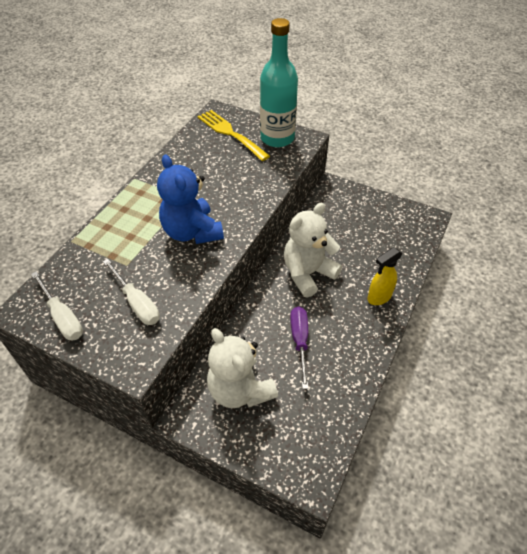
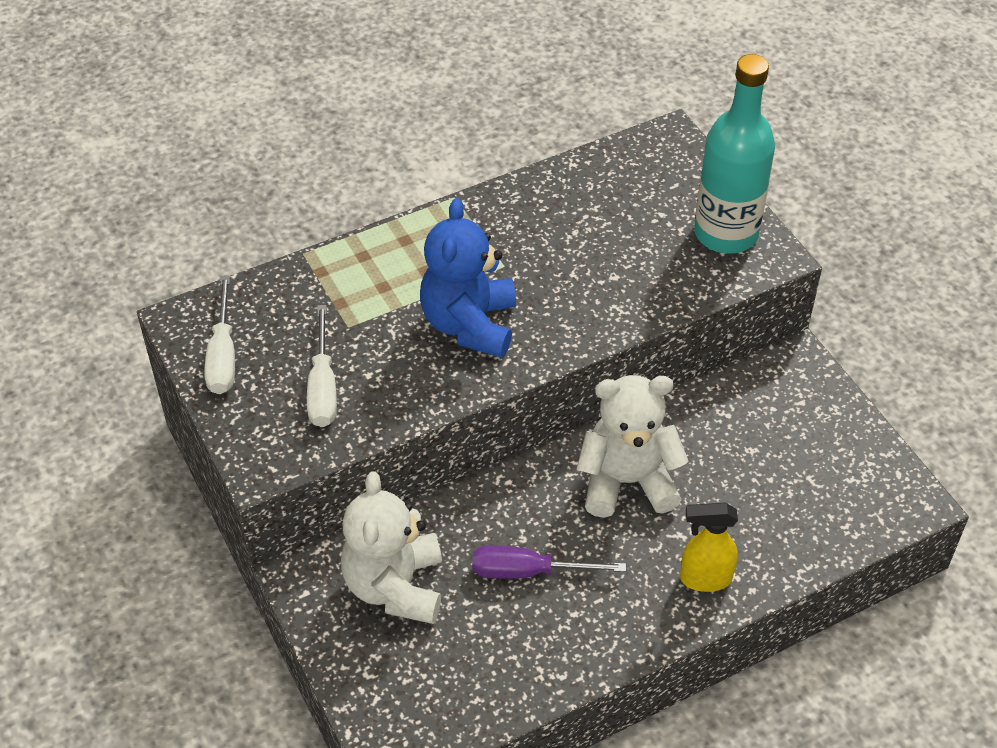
camera: 35 degrees right, 0 degrees up
yellow fork [198,110,270,161] -> none
purple screwdriver [290,306,308,389] -> purple screwdriver turned 120 degrees counterclockwise [472,546,626,579]

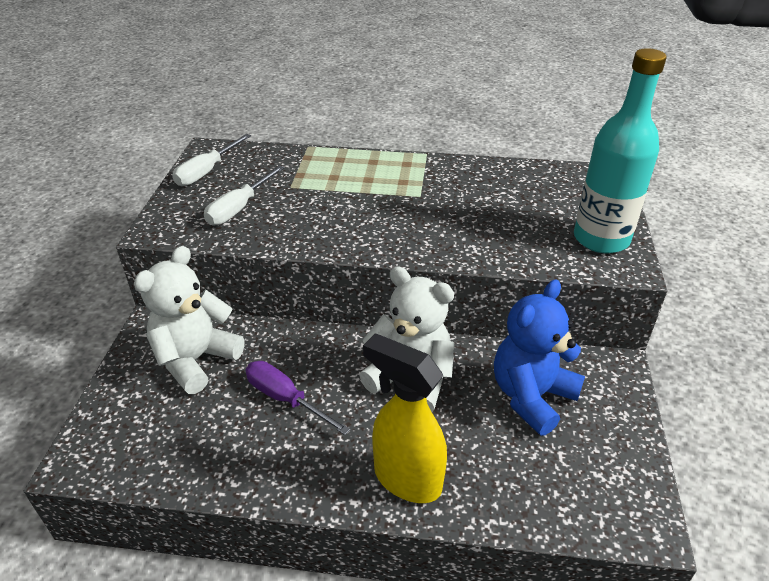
camera: 35 degrees right, 10 degrees down
blue teddy bear [420,198,516,358] -> blue teddy bear moved to [494,280,585,436]
yellow spray bottle [680,503,738,592] -> yellow spray bottle [363,333,447,503], size x1.50

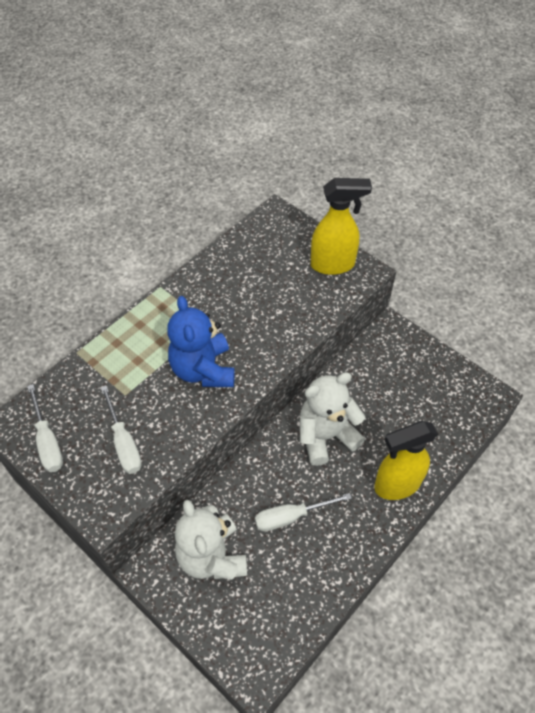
camera: 55 degrees left, 15 degrees up
purple screwdriver [245,361,351,435] -> white screwdriver [255,493,352,531]
blue teddy bear [494,280,585,436] -> blue teddy bear moved to [167,296,235,387]
turquoise bottle [574,48,667,254] -> yellow spray bottle [311,178,372,275]

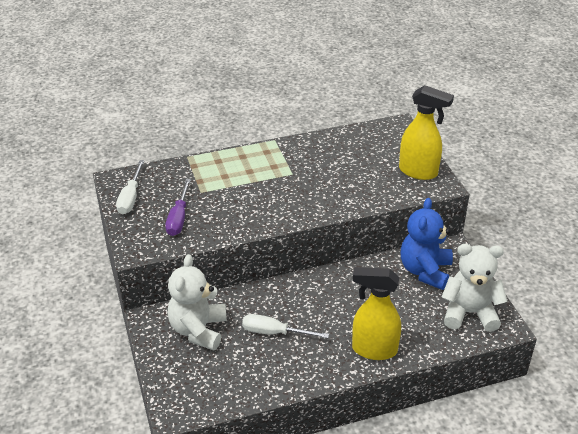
camera: 30 degrees right, 15 degrees down
white screwdriver [101,386,142,474] -> purple screwdriver [165,179,191,236]
blue teddy bear [167,296,235,387] -> blue teddy bear moved to [401,198,453,290]
white teddy bear [300,372,365,466] -> white teddy bear moved to [442,244,508,332]

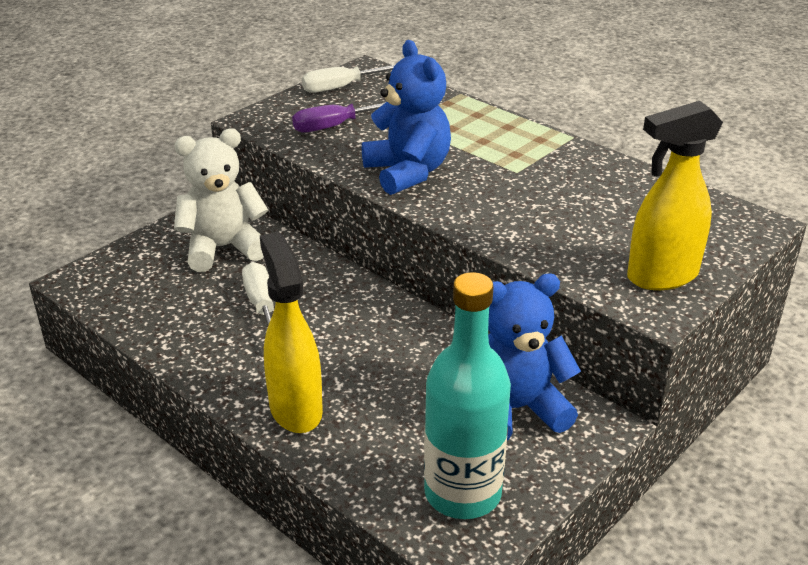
camera: 60 degrees right, 5 degrees down
yellow spray bottle [399,85,454,180] -> yellow spray bottle turned 75 degrees clockwise [627,101,723,290]
white teddy bear [442,244,508,332] -> turquoise bottle [424,272,511,519]
none -> blue teddy bear [362,40,451,195]

